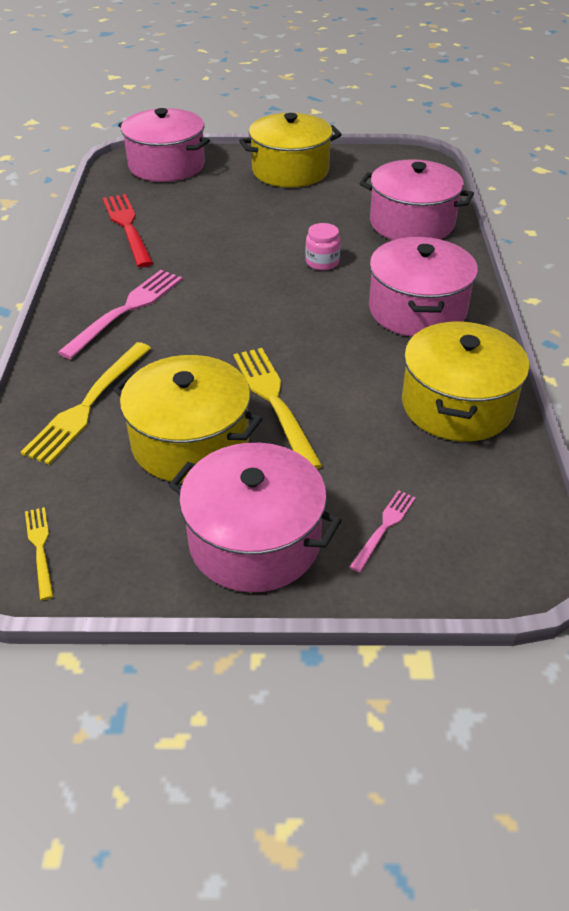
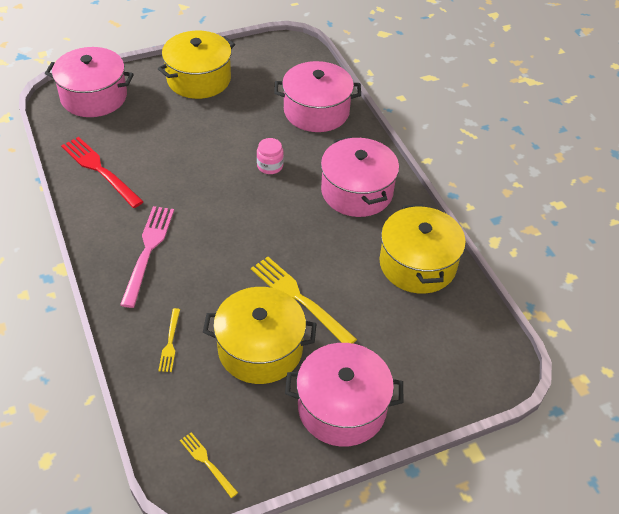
camera: 25 degrees left, 5 degrees up
yellow fork [21,342,151,465] -> yellow fork [158,308,180,372], size x0.53
pink fork [350,490,416,572] -> none

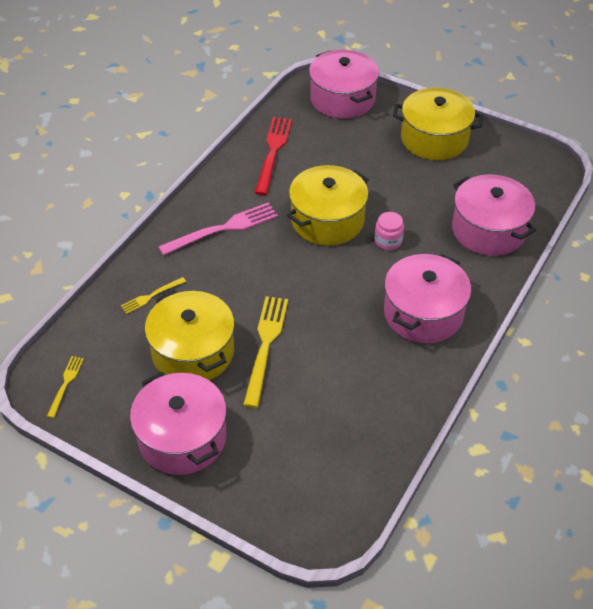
camera: 55 degrees right, 0 degrees up
yellow pot [380,204,466,294] -> yellow pot moved to [287,165,369,246]

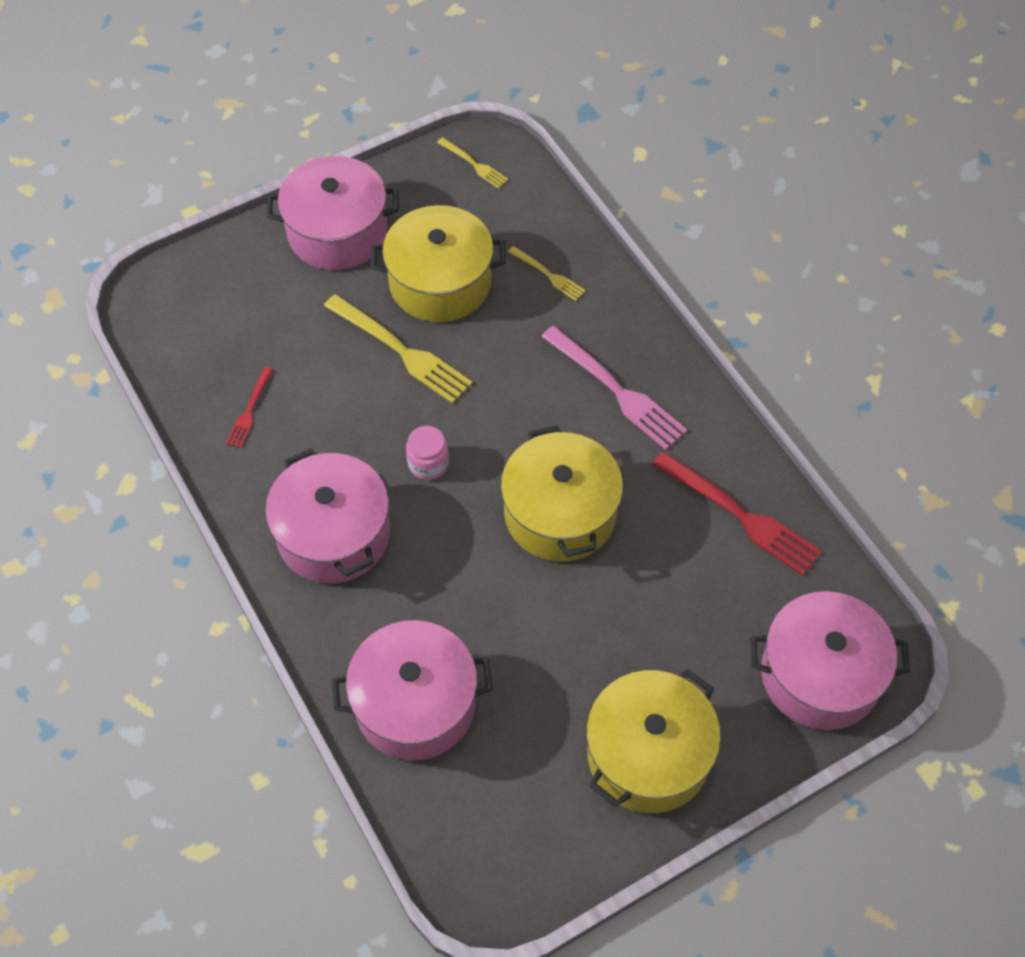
camera: 120 degrees right, 10 degrees up
yellow fork [121,277,186,314] -> yellow fork turned 135 degrees clockwise [508,246,586,301]
pink fork [158,202,278,255] -> pink fork turned 45 degrees counterclockwise [541,326,688,450]
pink jar [375,212,404,250] -> pink jar moved to [406,426,449,480]
none -> red fork [225,367,273,448]

